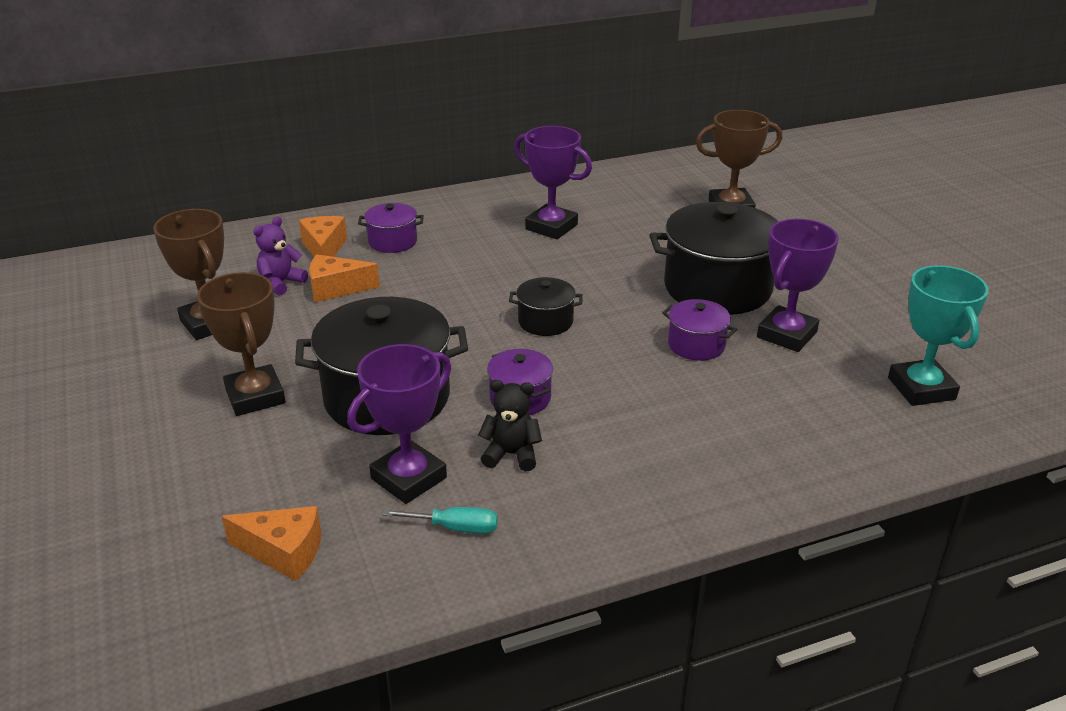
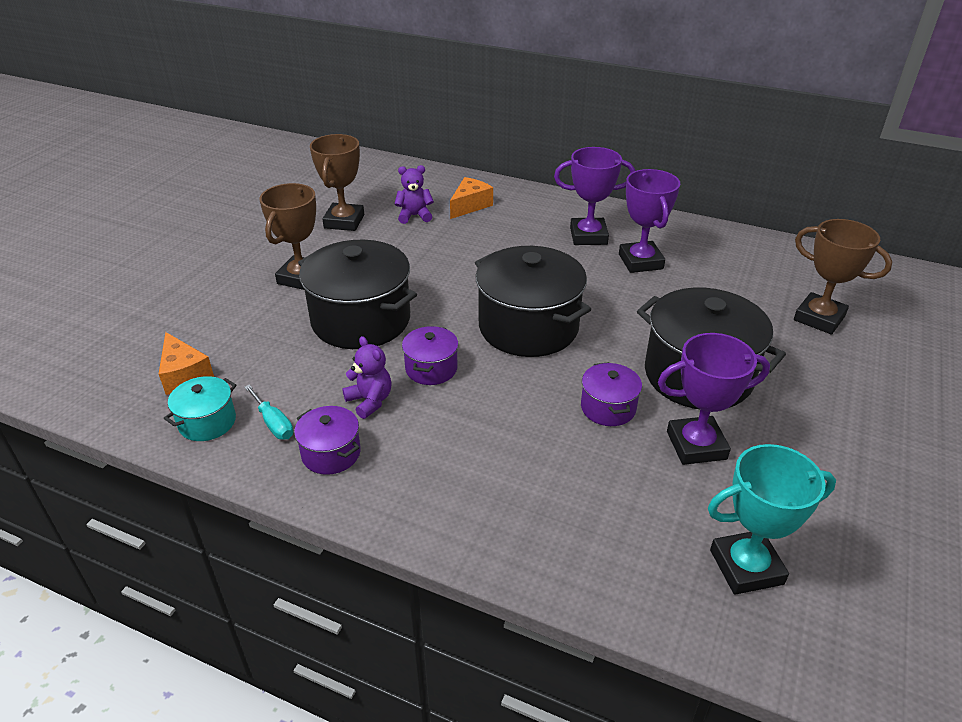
camera: 45 degrees right, 5 degrees up
orange cheese [309,254,380,303] -> none
purple trophy [347,344,451,504] -> purple trophy moved to [554,147,635,245]
purple pot [358,203,424,253] -> purple pot moved to [294,406,361,475]
black teddy bear [478,380,542,471] -> purple teddy bear [342,336,392,419]
black pot [509,277,583,336] -> black pot [475,246,591,357], size x2.05
turquoise trophy [888,265,989,406] -> turquoise trophy turned 45 degrees clockwise [708,444,836,595]
none -> turquoise pot [164,376,237,441]

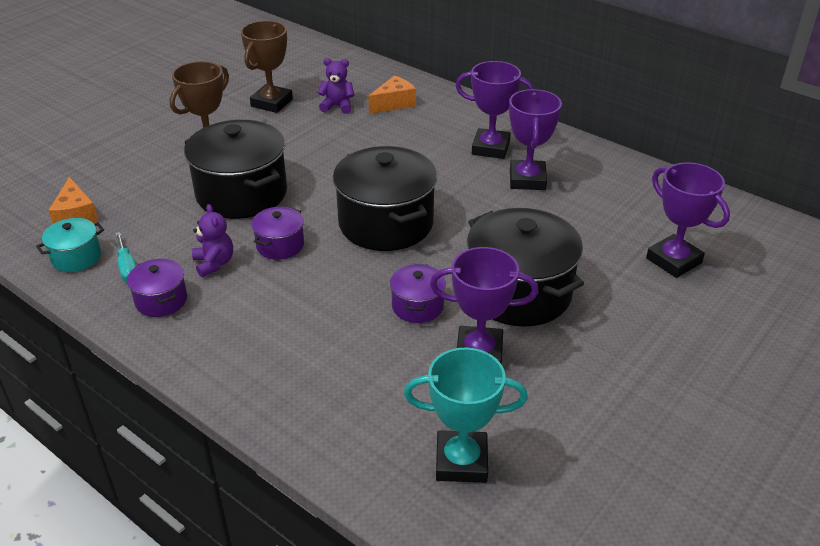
camera: 15 degrees right, 0 degrees up
brown trophy [794,219,892,334] -> purple trophy [646,162,730,278]

